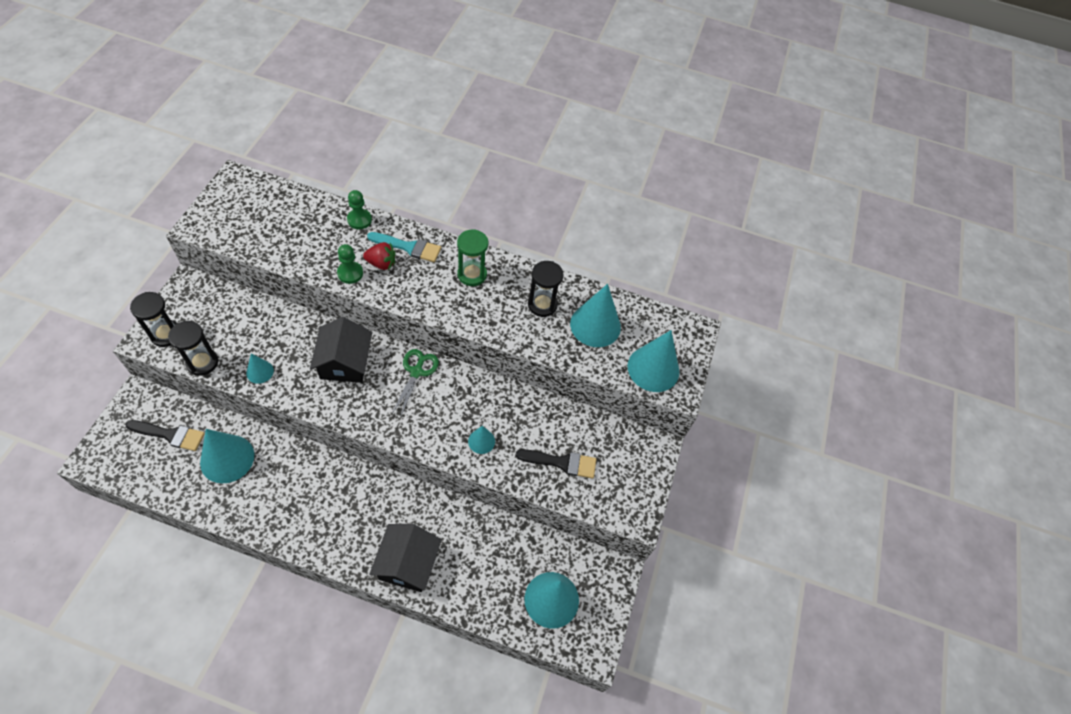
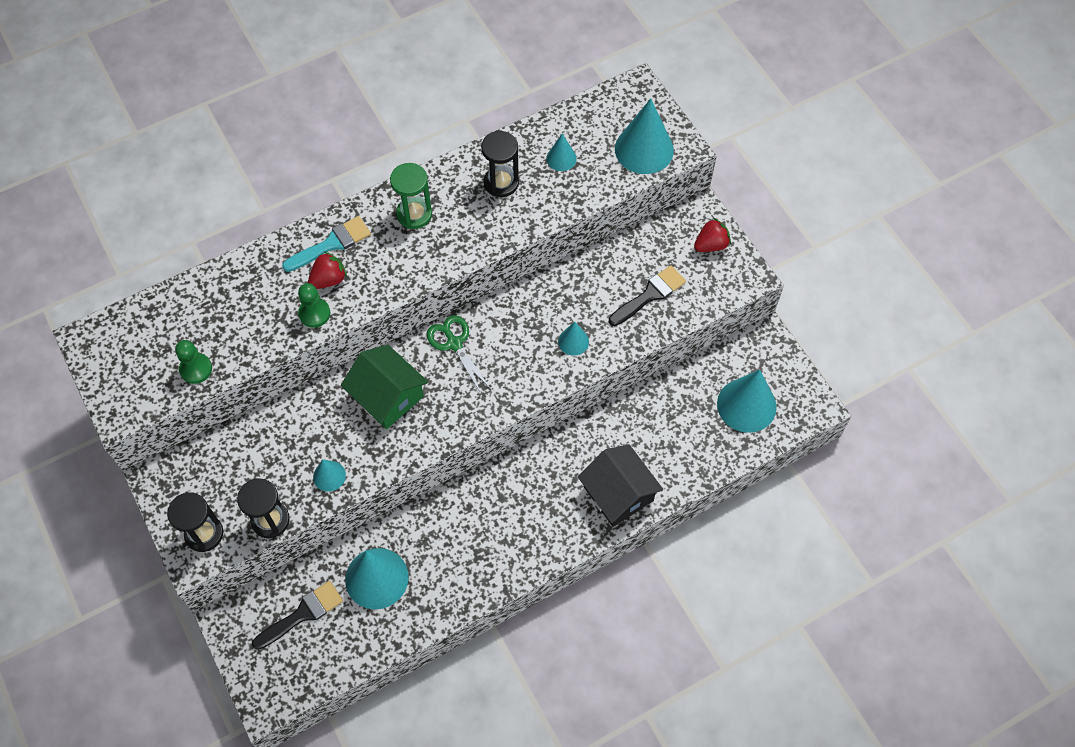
camera: 40 degrees left, 5 degrees up
black house [310,317,372,383] -> green house [341,345,428,429]
green pawn [347,190,372,229] -> green pawn moved to [175,340,212,384]
turquoise cone [570,284,621,347] -> turquoise cone [546,134,577,171], size x0.51
none -> red strawberry [694,218,731,252]

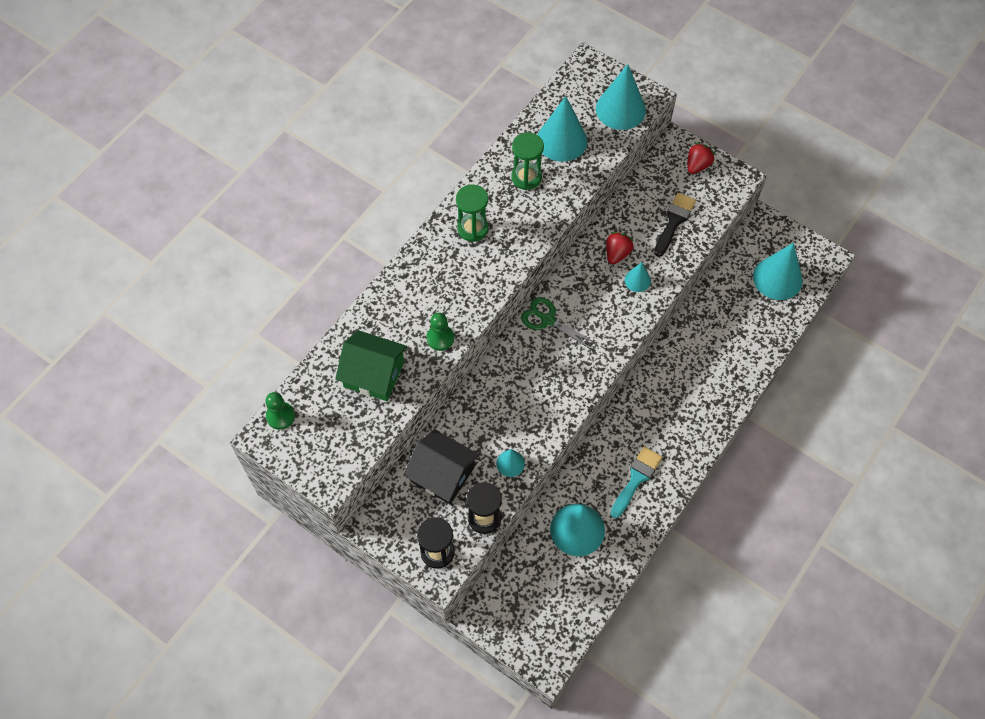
camera: 25 degrees left, 0 degrees up
green pawn [175,340,212,384] -> green pawn moved to [265,392,295,430]
black brush [252,581,343,650] -> none
turquoise brush [282,216,371,272] -> turquoise brush moved to [610,446,662,518]
red strawberry [308,251,347,289] -> red strawberry moved to [606,232,634,264]
green house [341,345,428,429] -> green house moved to [335,330,407,401]
black hourglass [481,131,519,197] -> green hourglass [511,132,544,190]
turquoise cone [546,134,577,171] -> turquoise cone [538,96,587,162], size x1.96
black house [578,444,663,527] -> black house moved to [403,429,480,504]

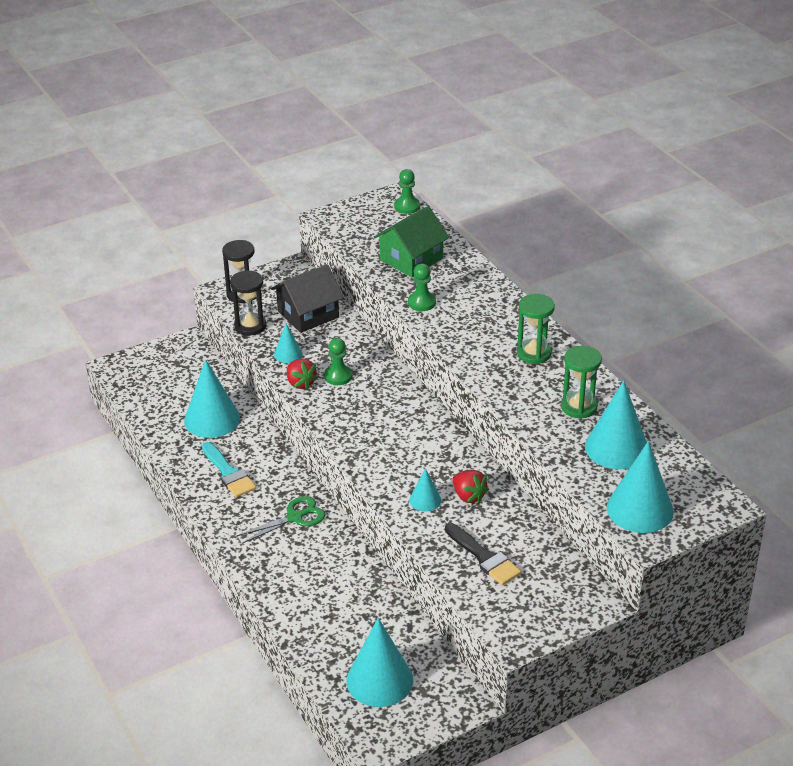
camera: 115 degrees right, 25 degrees down
green scissors [521,297,596,350] -> green scissors moved to [236,496,326,543]
red strawberry [687,143,715,174] -> red strawberry moved to [287,358,318,390]
none -> green pawn [324,338,352,385]

